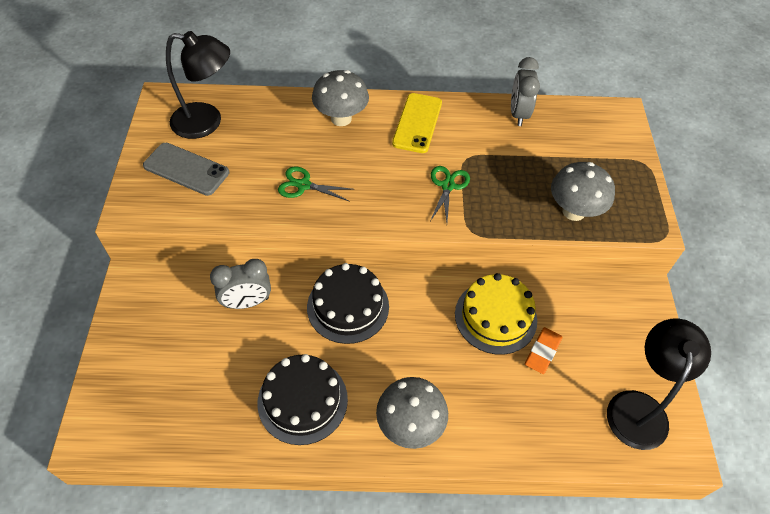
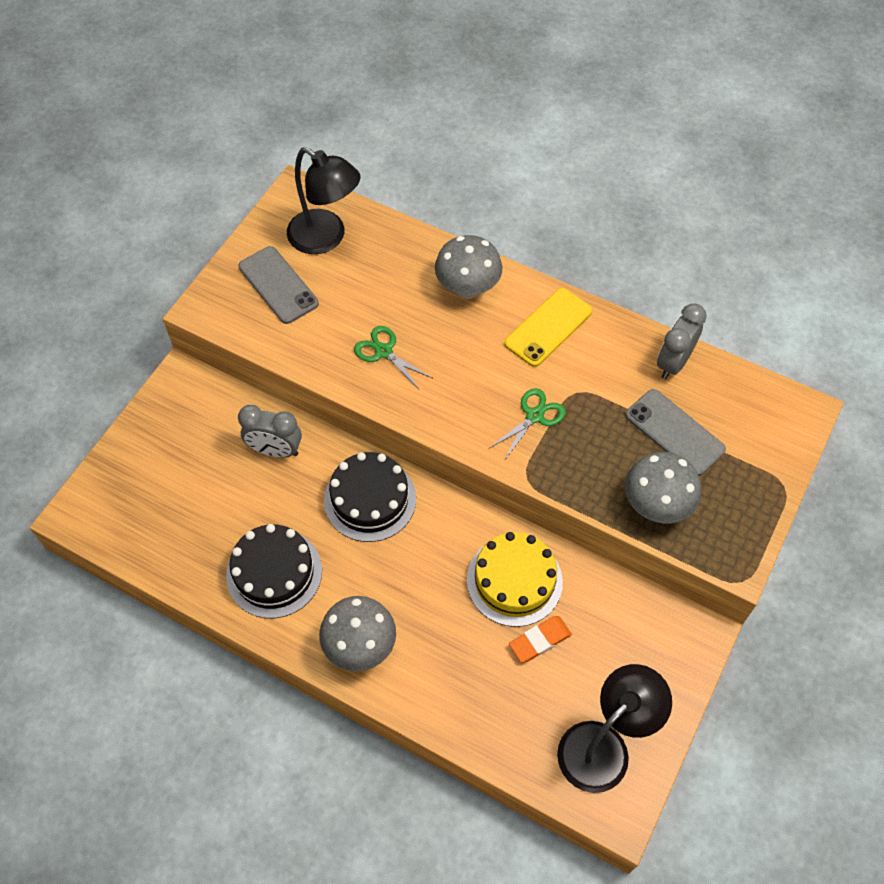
camera: 30 degrees right, 5 degrees up
none -> grey phone [625,389,726,476]

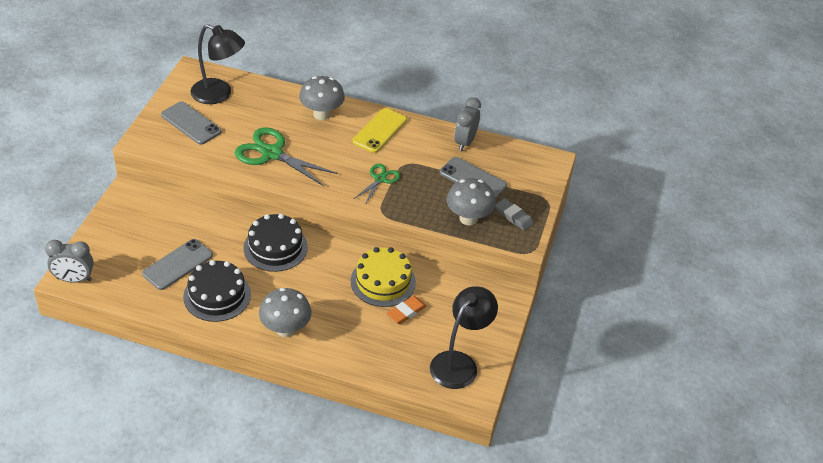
camera: 15 degrees left, 15 degrees down
grey clock [238,405,302,458] -> grey clock moved to [45,240,94,283]
green scissors [354,326,432,389] -> green scissors [235,127,338,186], size x1.79
none -> grey phone [142,239,213,290]
none -> grey eraser [495,198,534,231]

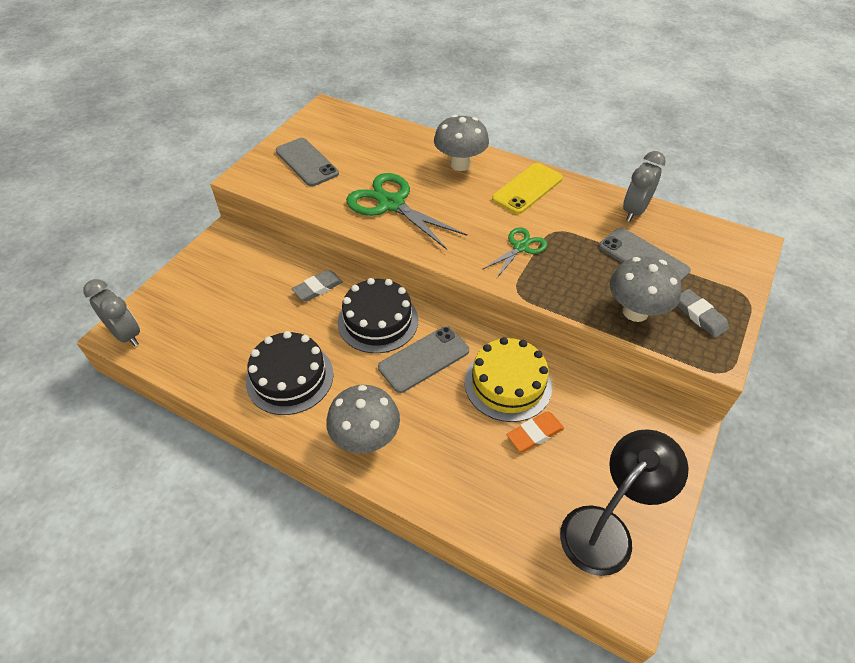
camera: 15 degrees right, 5 degrees up
grey clock [45,240,94,283] -> grey clock turned 150 degrees counterclockwise [84,279,140,346]
grey phone [142,239,213,290] -> grey phone moved to [378,326,469,393]
black lamp [191,24,245,104] -> none
none -> grey eraser [292,270,343,301]

